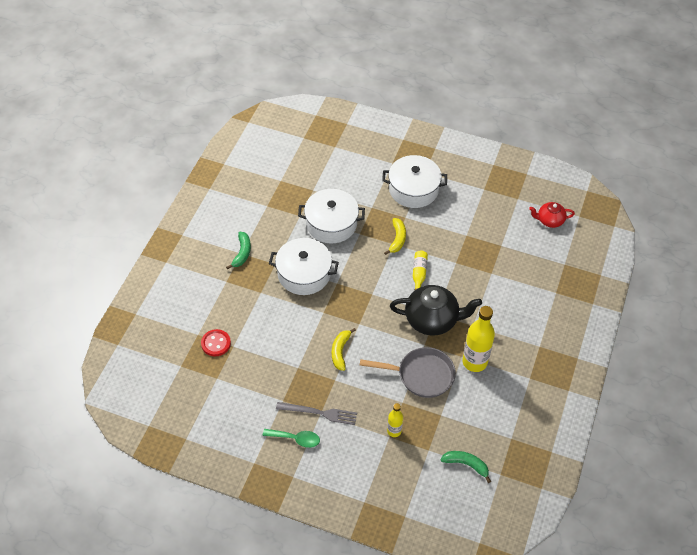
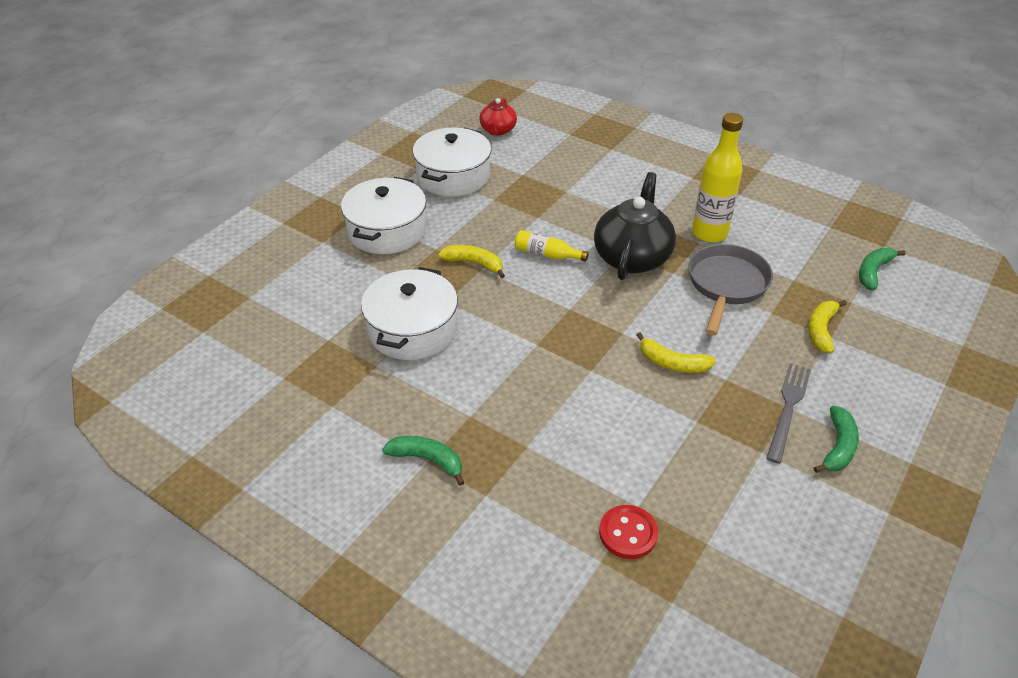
camera: 75 degrees left, 10 degrees down
green spoon [263,429,320,448] -> green banana [814,406,859,473]
white pot [269,238,339,295] -> white pot moved to [413,127,491,197]
yellow bottle [387,403,403,437] -> yellow banana [808,300,847,354]

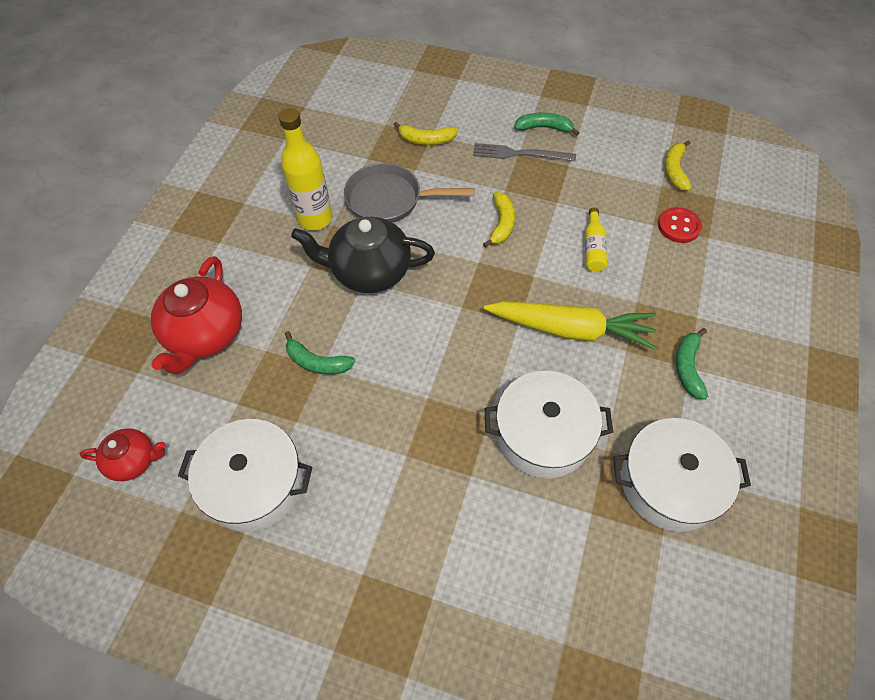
camera: 105 degrees left, 15 degrees up
white pot [341,177,426,254] -> white pot moved to [613,418,751,532]
yellow banana [438,245,505,278] -> yellow banana moved to [664,140,691,191]
yellow bottle [515,230,589,262] -> yellow bottle moved to [585,207,607,272]
green banana [859,248,906,290] -> green banana moved to [285,331,355,375]
none -> red teapot [151,256,242,374]
none -> yellow carrot [484,301,656,350]

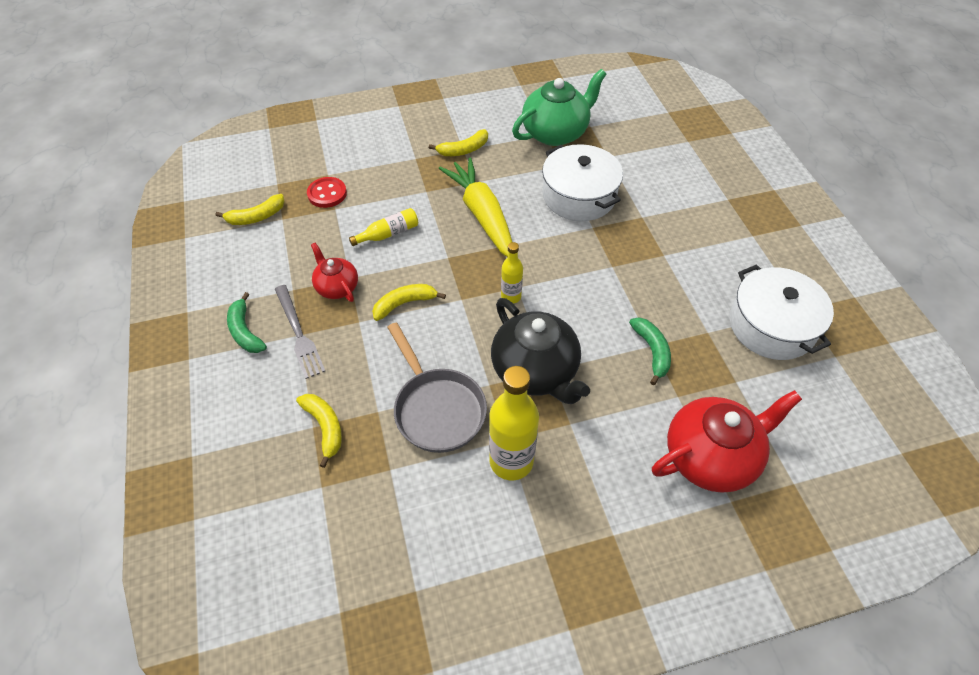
camera: 125 degrees left, 5 degrees down
red teapot [80,428,166,481] -> red teapot moved to [311,243,358,302]
white pot [613,418,751,532] -> green teapot [512,69,607,146]
green banana [676,328,709,400] -> yellow banana [429,129,488,156]
none -> yellow bottle [501,242,523,304]

